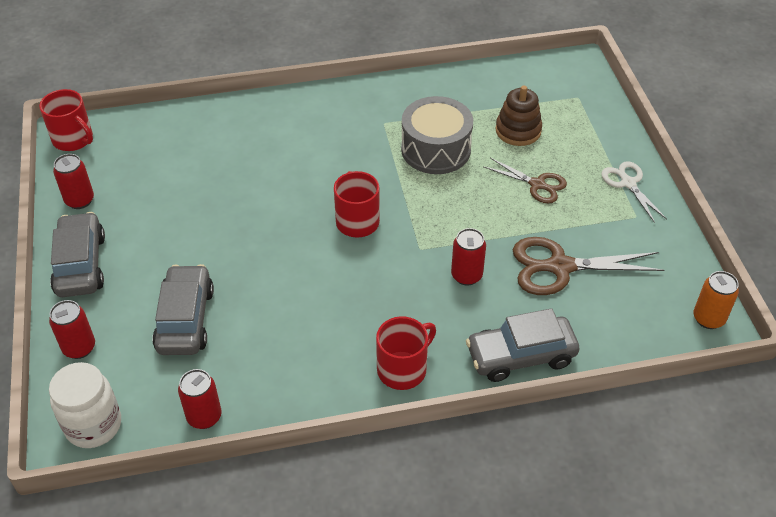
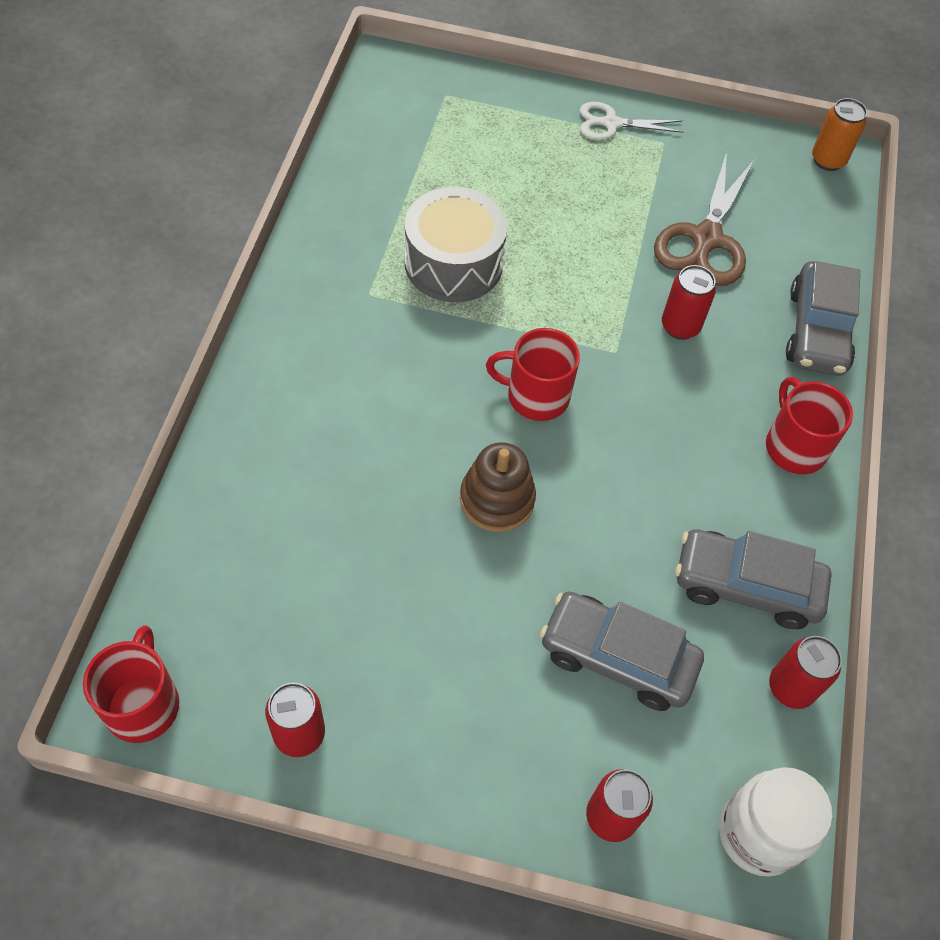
camera: 70 degrees left, 10 degrees up
red mug [39,89,93,151] -> red mug turned 60 degrees counterclockwise [83,625,179,743]
grey car [50,212,105,297] -> grey car moved to [675,529,832,629]
brown scissors [483,158,567,204] -> none
brown stacking toy [495,86,542,146] -> brown stacking toy moved to [460,442,536,532]

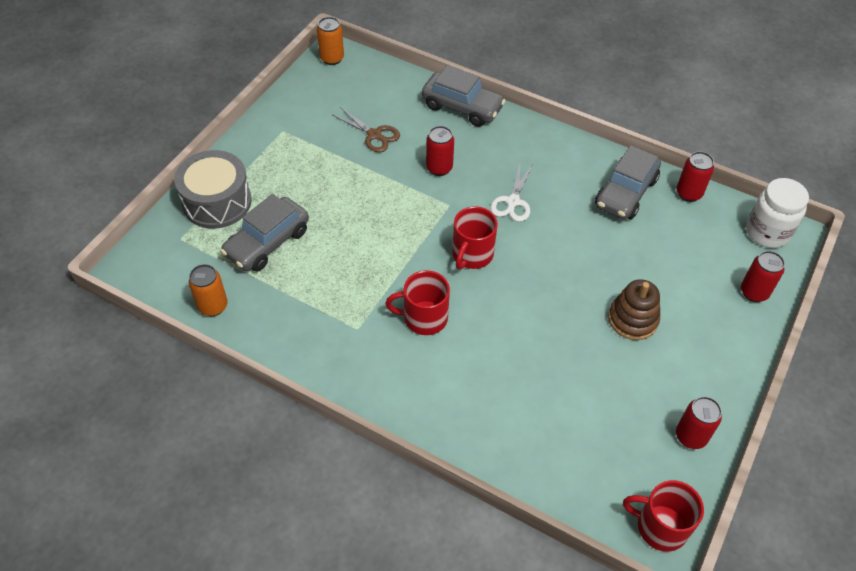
camera: 70 degrees left, 5 degrees down
grey drum [405,187,508,302] -> grey drum moved to [174,150,252,229]
brown stacking toy [460,442,536,532] -> brown stacking toy moved to [608,280,660,340]
grey car [540,591,704,711] -> grey car moved to [220,194,309,272]
white scissors [580,102,684,140] -> white scissors moved to [490,164,533,222]
brown scissors [654,152,755,286] -> brown scissors [333,107,400,152], size x0.61
red mug [766,377,853,474] -> red mug moved to [386,270,450,335]
none -> orange can [189,264,228,316]

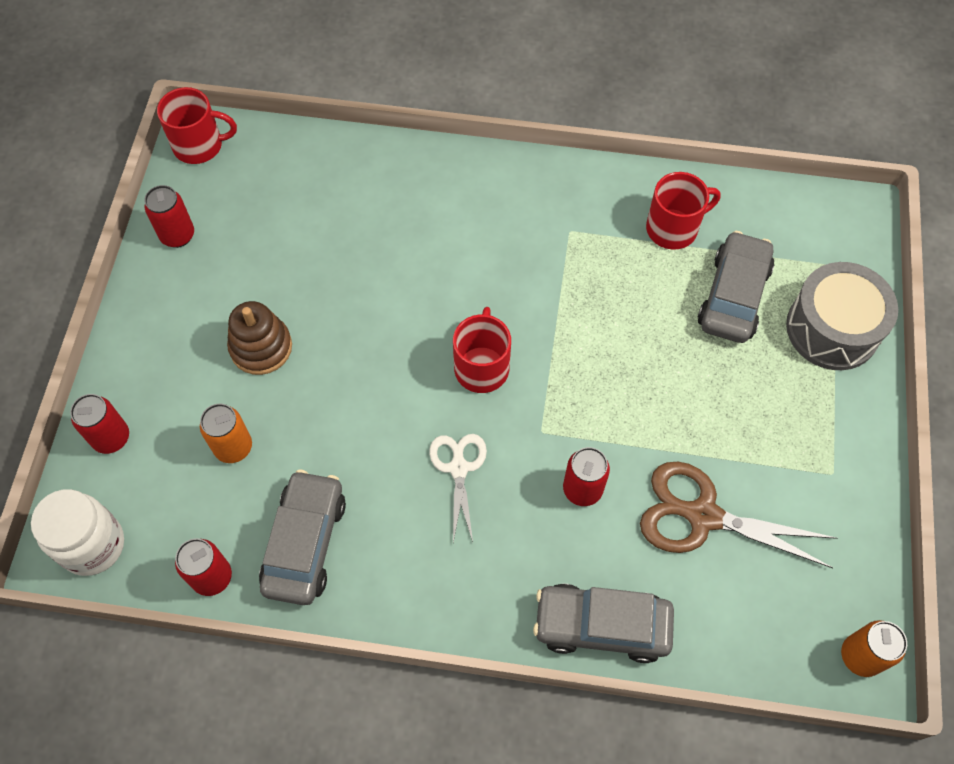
camera: 160 degrees right, 10 degrees up
orange can [189,264,228,316] -> orange can moved to [200,404,252,463]
brown scissors [333,107,400,152] -> brown scissors [640,462,837,568], size x1.64
red mug [386,270,450,335] -> red mug moved to [646,172,721,250]

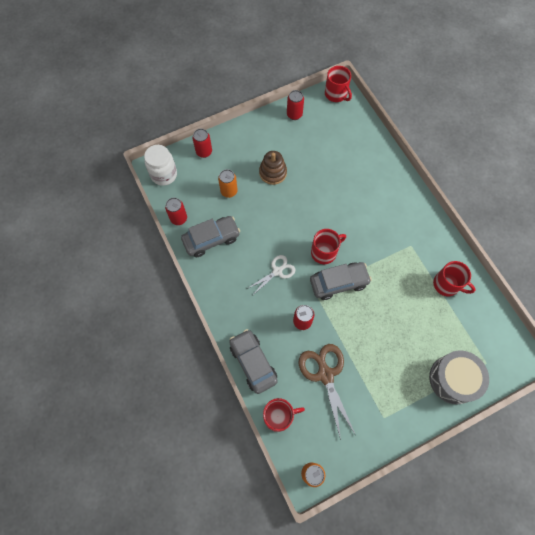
camera: 55 degrees right, 5 degrees up
grey car [698,231,774,343] -> grey car moved to [310,262,372,300]
none -> red mug [263,398,305,432]

